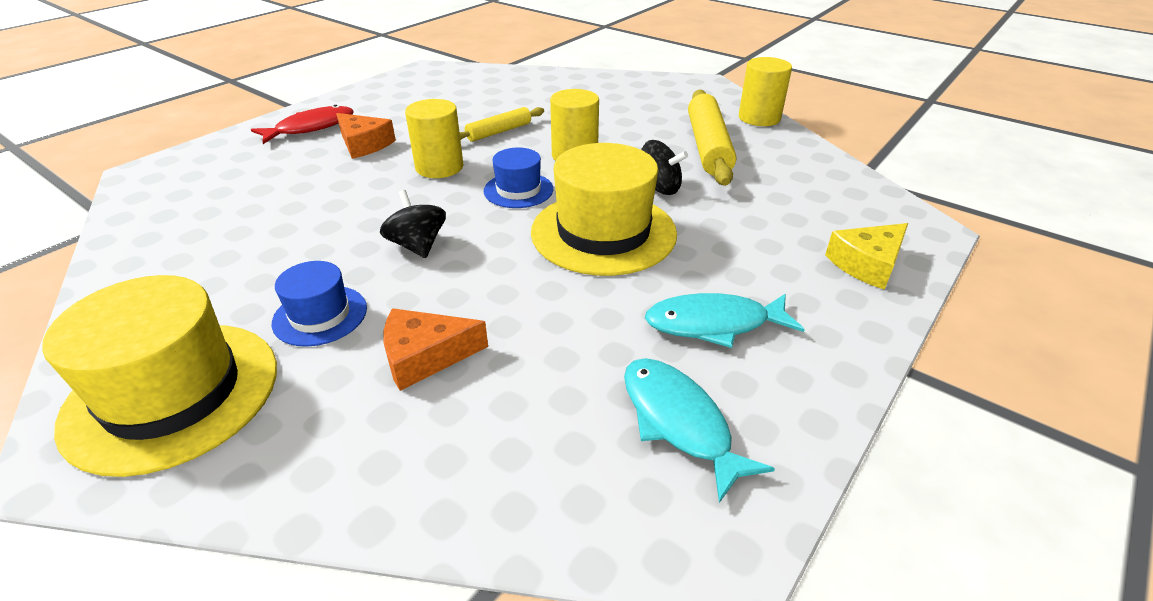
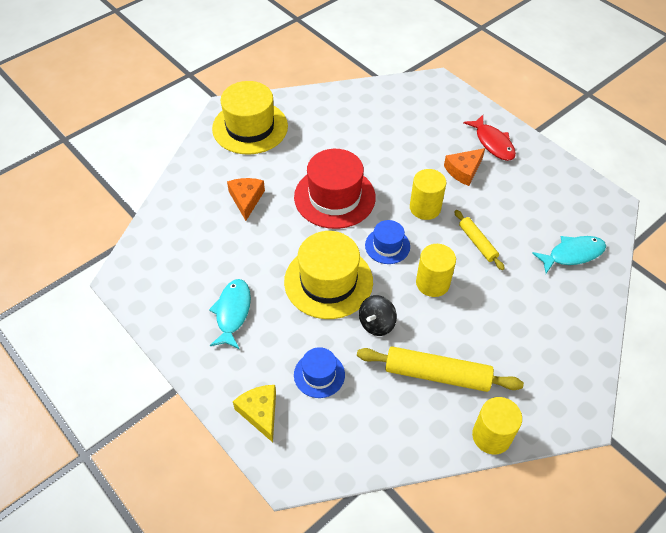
camera: 100 degrees right, 15 degrees up
blue hat [272,261,367,347] -> blue hat moved to [294,347,345,398]
black spinning top [380,190,446,258] -> red hat [294,149,376,229]
turquoise fish [624,358,775,503] -> turquoise fish moved to [532,236,606,274]

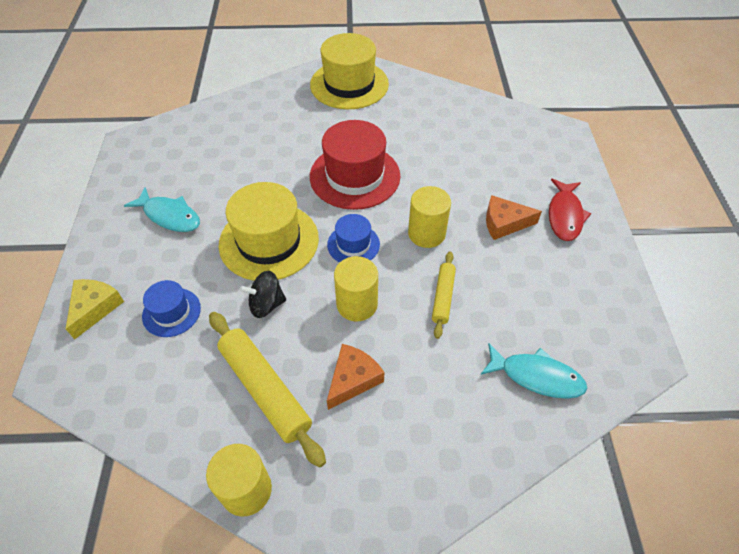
camera: 40 degrees right, 0 degrees up
turquoise fish [209,279,251,349] -> turquoise fish turned 75 degrees clockwise [124,187,200,232]
orange cheese [227,178,265,221] -> orange cheese moved to [327,344,384,410]

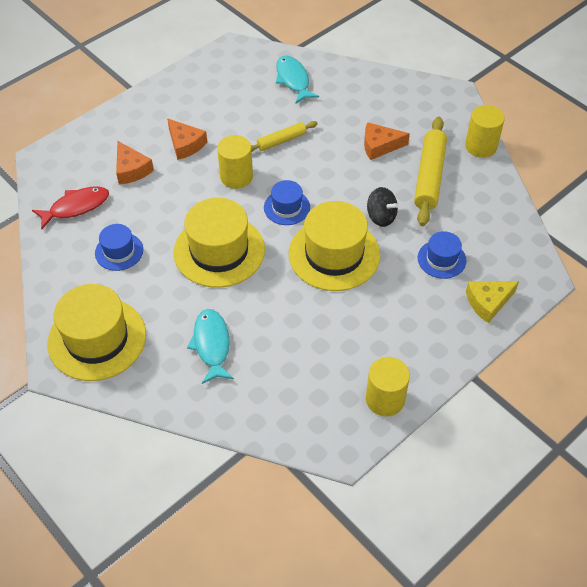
camera: 130 degrees left, 0 degrees up
turquoise fish [124,187,200,232] -> turquoise fish moved to [187,309,234,384]
red hat [310,120,400,210] -> yellow hat [173,198,265,288]
yellow cylinder [334,256,378,322] -> yellow cylinder moved to [366,357,410,417]
red fish [549,178,591,241] -> red fish moved to [32,186,109,229]
none -> blue hat [95,224,143,271]
none -> orange cheese [116,141,154,184]

